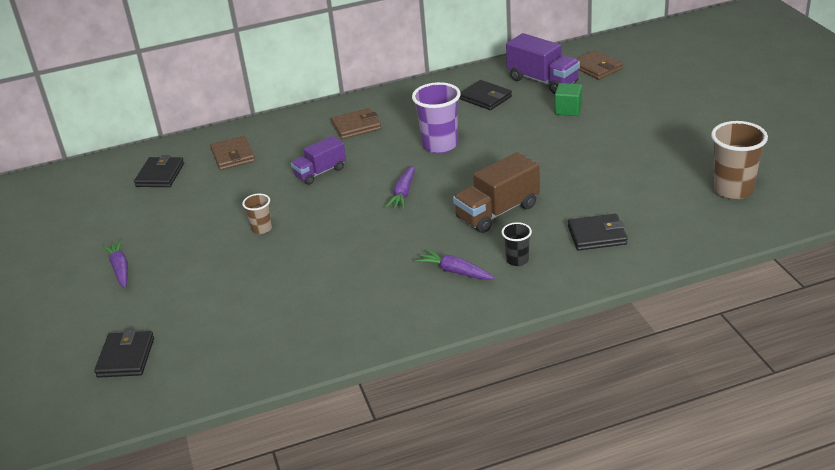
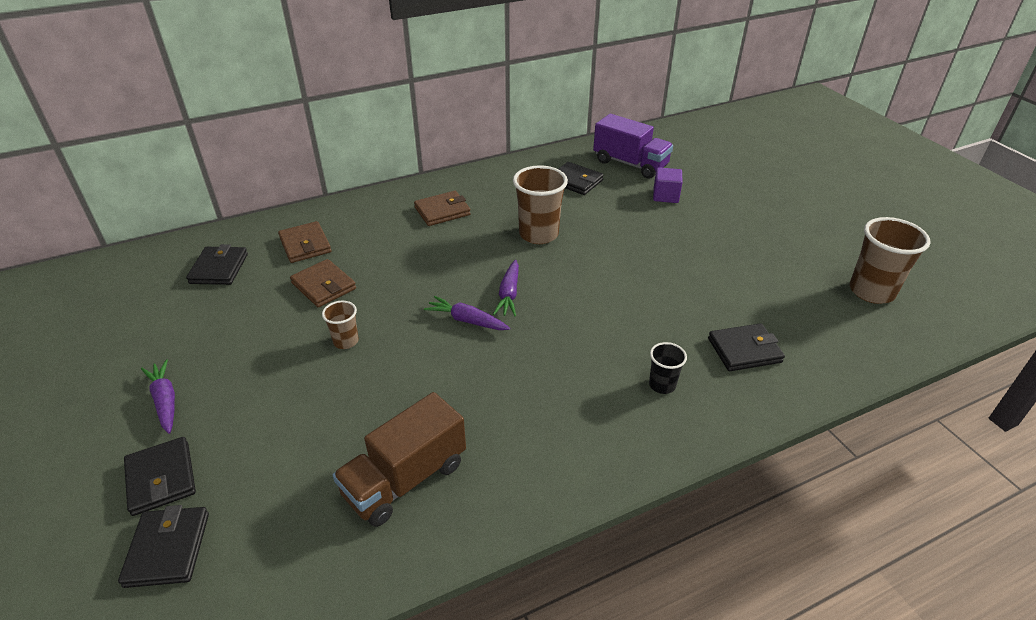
camera: 10 degrees left, 5 degrees up
purple truck [291,136,346,185] -> none
purple cup [412,82,461,153] -> brown cup [513,165,568,244]
purple carrot [415,249,494,280] -> purple carrot moved to [424,296,510,330]
brown truck [453,152,540,233] -> brown truck moved to [333,392,466,527]
green cube [555,83,582,116] -> purple cube [653,167,682,203]
brown wallet [576,50,623,80] -> brown wallet moved to [290,259,356,307]
none -> black wallet [124,437,196,516]

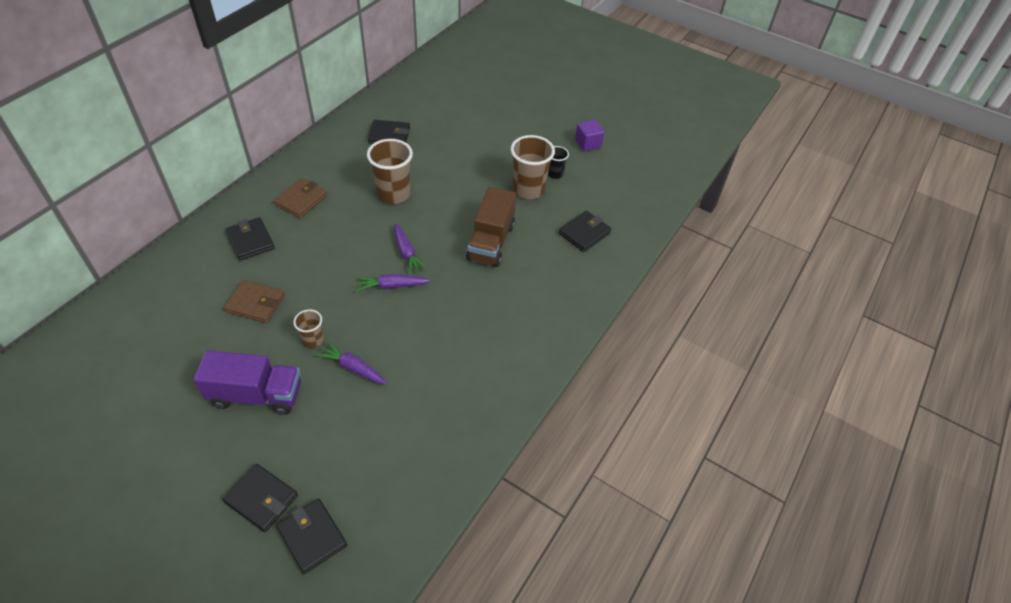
camera: 35 degrees left, 10 degrees up
purple carrot [141,359,175,434] -> purple carrot moved to [316,341,387,384]
black wallet [186,244,248,285] -> black wallet moved to [225,217,275,261]
brown wallet [278,221,332,263] -> none
brown truck [333,392,466,527] -> brown truck moved to [466,187,516,267]
purple truck [593,114,673,179] -> purple truck moved to [194,350,301,415]
black cup [649,342,687,394] -> black cup moved to [548,146,569,179]
purple cube [653,167,682,203] -> purple cube moved to [575,120,604,152]
brown cup [850,217,931,304] -> brown cup moved to [511,135,555,199]

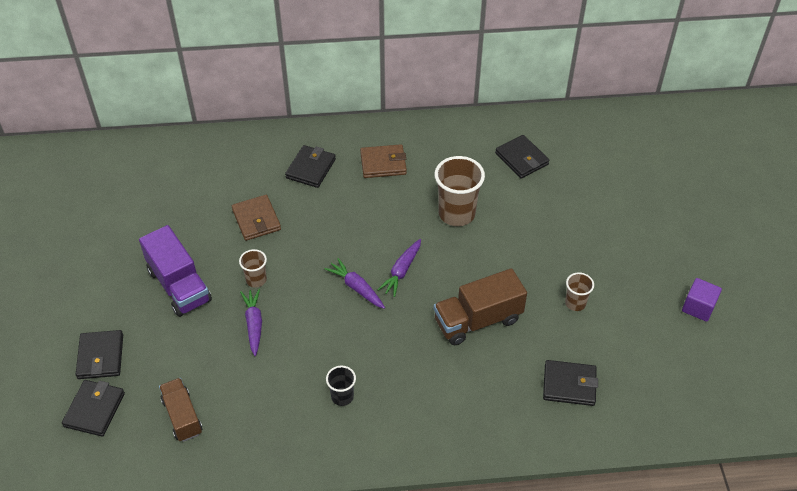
camera: 55 degrees right, 0 degrees up
brown cup [511,135,555,199] -> brown cup [565,272,594,311], size x0.53
black cup [548,146,569,179] -> black cup moved to [326,366,356,406]
none -> brown truck [159,378,202,442]

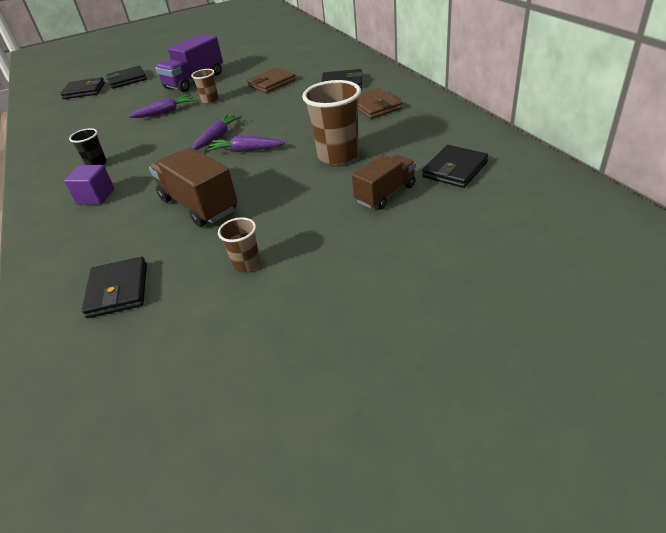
camera: 75 degrees right, 10 degrees down
brown truck [159,378,202,442] -> brown truck moved to [352,155,416,210]
purple cube [682,278,722,322] -> purple cube moved to [64,165,114,205]

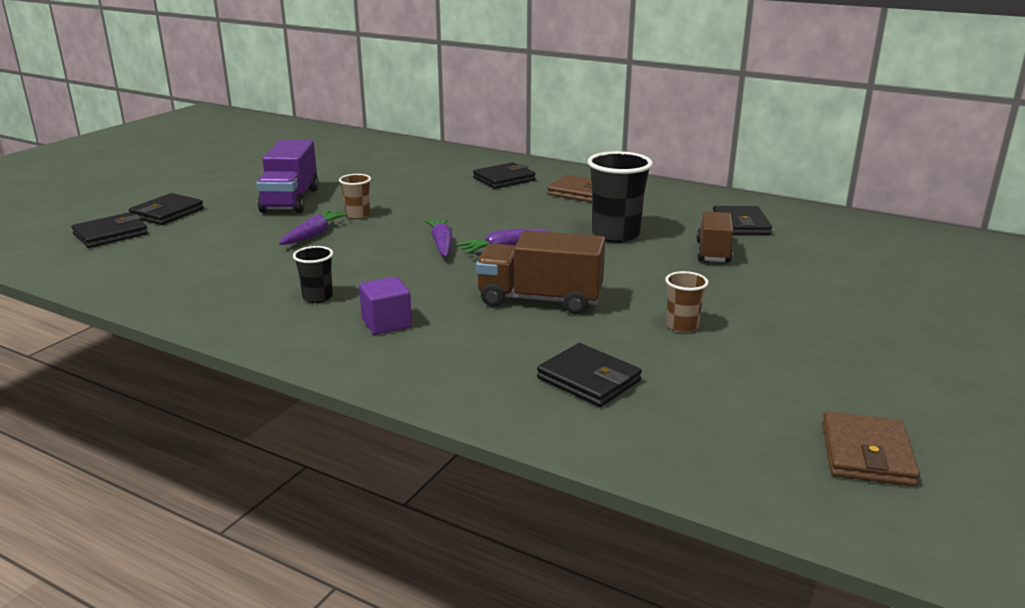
camera: 40 degrees left, 15 degrees down
brown wallet [247,67,296,93] -> brown wallet moved to [822,411,920,486]
brown cup [302,80,361,165] -> black cup [587,151,653,243]

